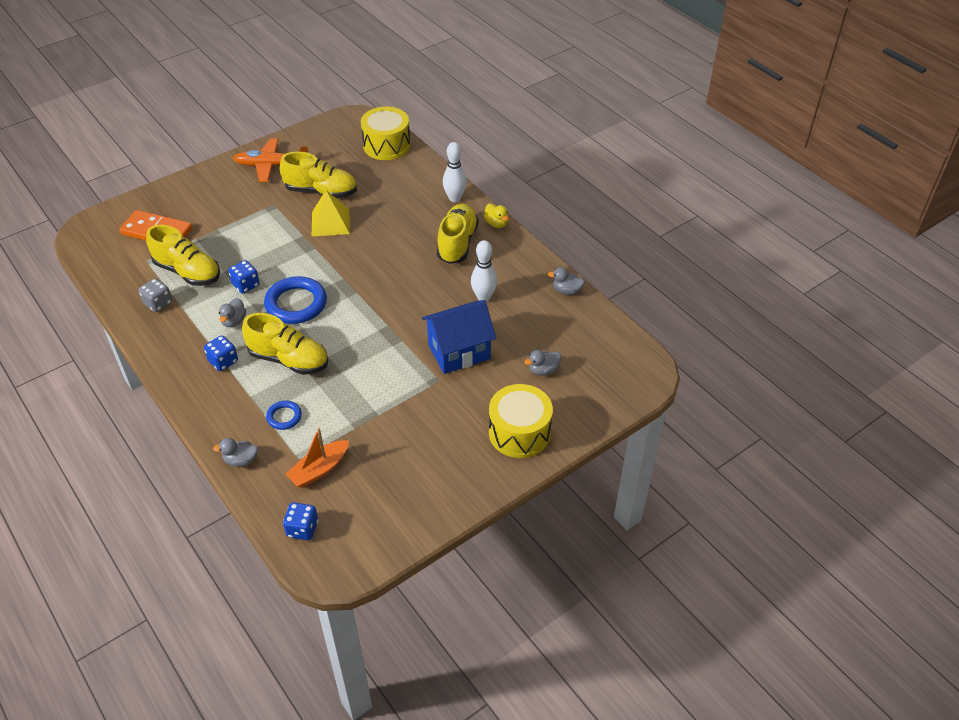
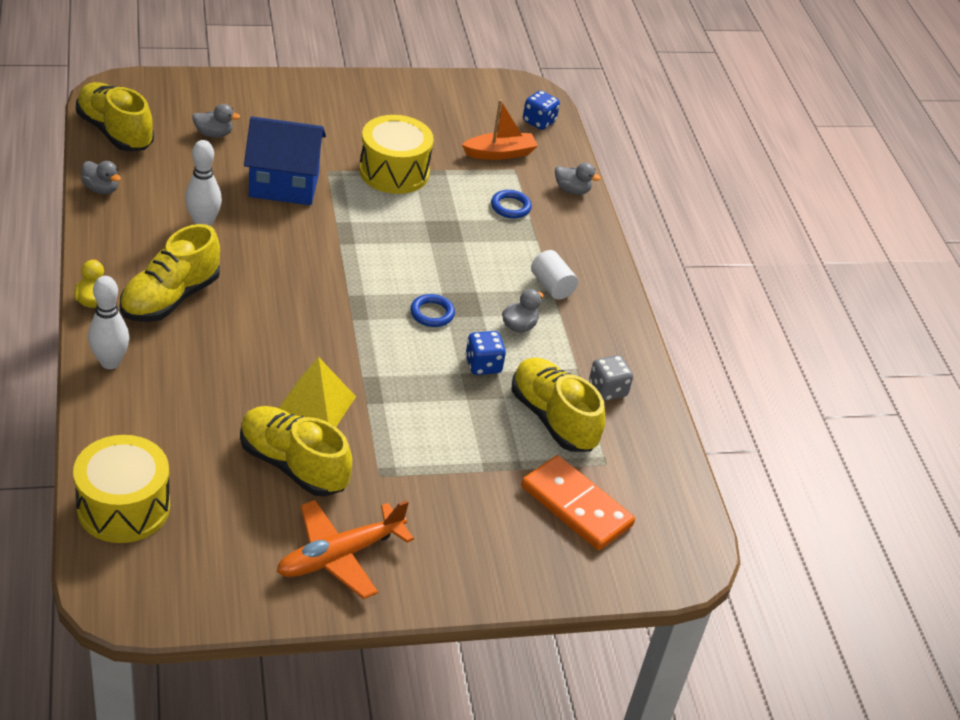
camera: 160 degrees left, 5 degrees down
blue dice [204,335,238,371] -> white cylinder [531,250,578,300]
orange plane [233,138,308,182] -> orange plane turned 120 degrees clockwise [277,500,414,599]
yellow shoe [242,313,328,375] -> yellow shoe moved to [76,82,154,151]
blue ring [264,276,327,324] -> blue ring [410,294,455,327], size x0.52
yellow drum [489,384,553,458] -> yellow drum moved to [359,115,434,194]

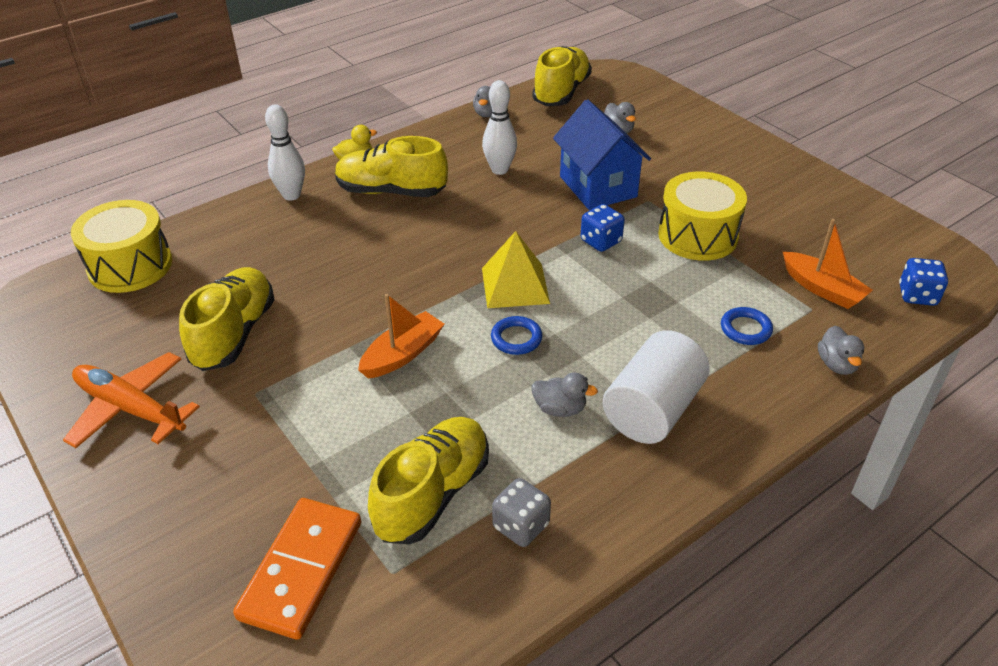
camera: 70 degrees right, 0 degrees up
yellow pyramid [279,357,356,427] -> yellow pyramid moved to [482,231,550,308]
blue dice [465,331,506,375] -> blue dice moved to [581,204,625,252]
white cylinder [531,250,578,300] -> white cylinder [603,330,710,444], size x1.74
none -> orange boat [358,294,444,379]

